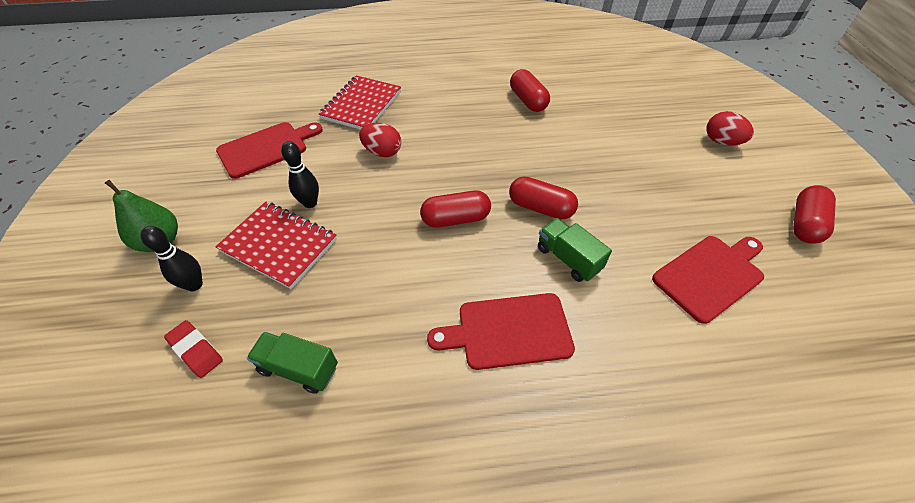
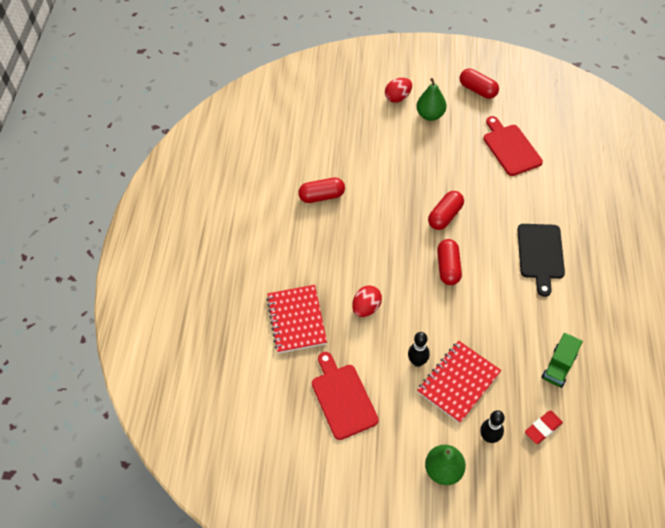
camera: 75 degrees left, 5 degrees up
red notebook [319,76,401,130] -> red notebook turned 45 degrees clockwise [266,285,327,353]
red cutting board [427,293,575,370] -> black cutting board [517,224,565,297]
green truck [538,218,612,282] -> none
none -> green pear [416,78,446,121]

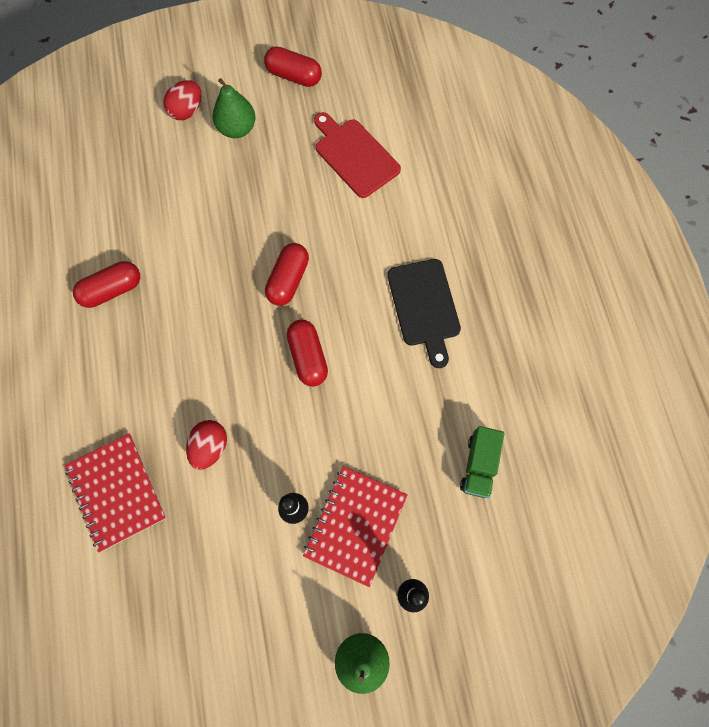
camera: 20 degrees left, 15 degrees up
red cutting board [312,352,379,440] -> none
red eraser [525,411,563,444] -> none

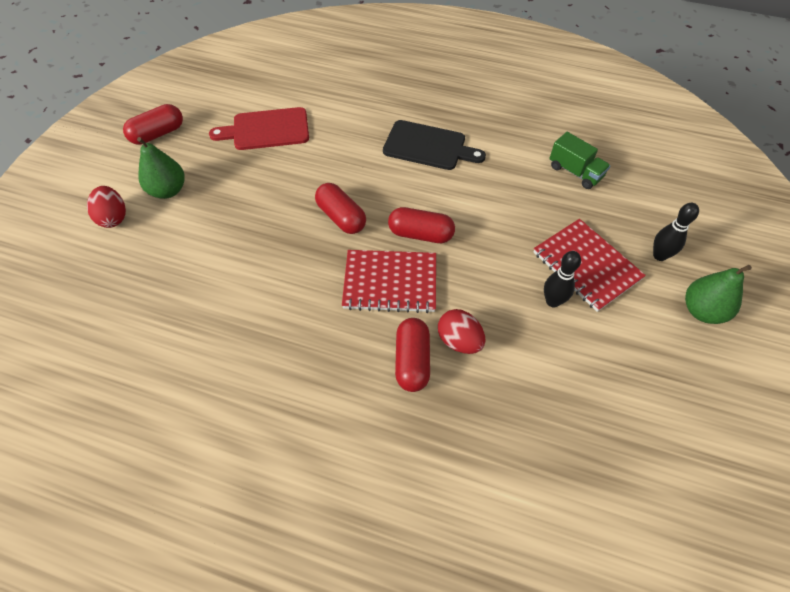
camera: 60 degrees left, 15 degrees down
red notebook [65,434,166,552] -> red notebook moved to [342,250,436,313]
red capsule [73,261,140,308] -> red capsule moved to [395,318,430,392]

